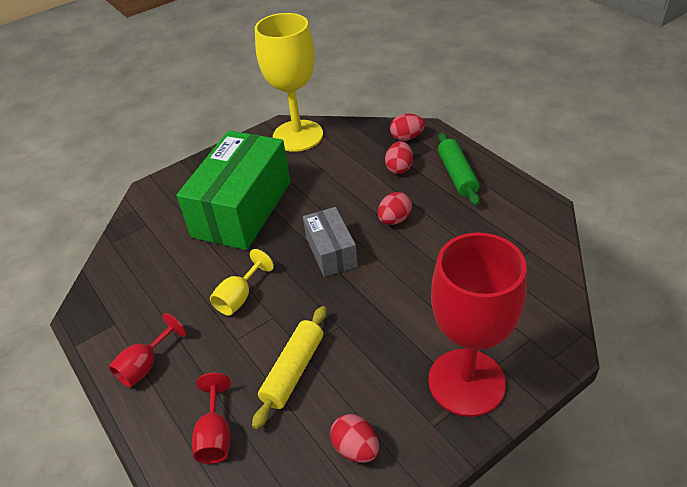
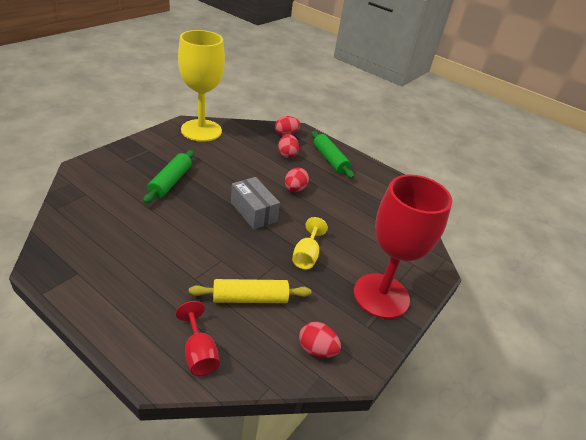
camera: 25 degrees left, 5 degrees down
red goblet [109,313,186,388] -> none
green box [176,131,291,250] -> green rolling pin [143,150,194,204]
yellow goblet [210,249,274,316] -> yellow goblet moved to [292,217,328,270]
yellow rolling pin [252,306,326,429] -> yellow rolling pin turned 75 degrees clockwise [189,279,311,303]

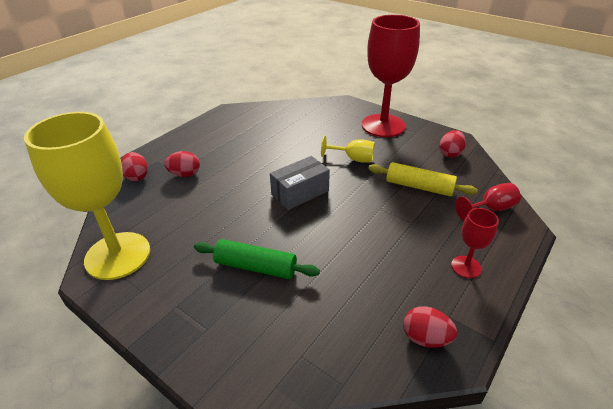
camera: 85 degrees left, 0 degrees up
yellow rolling pin [189,279,311,303] -> yellow rolling pin turned 60 degrees counterclockwise [368,162,478,196]
red egg [285,167,309,192] -> red egg moved to [403,306,457,348]
green rolling pin [311,131,354,179] -> none
none -> red goblet [451,208,499,278]

